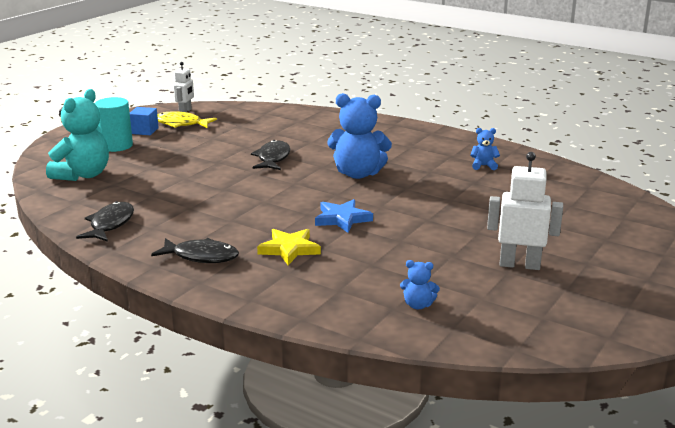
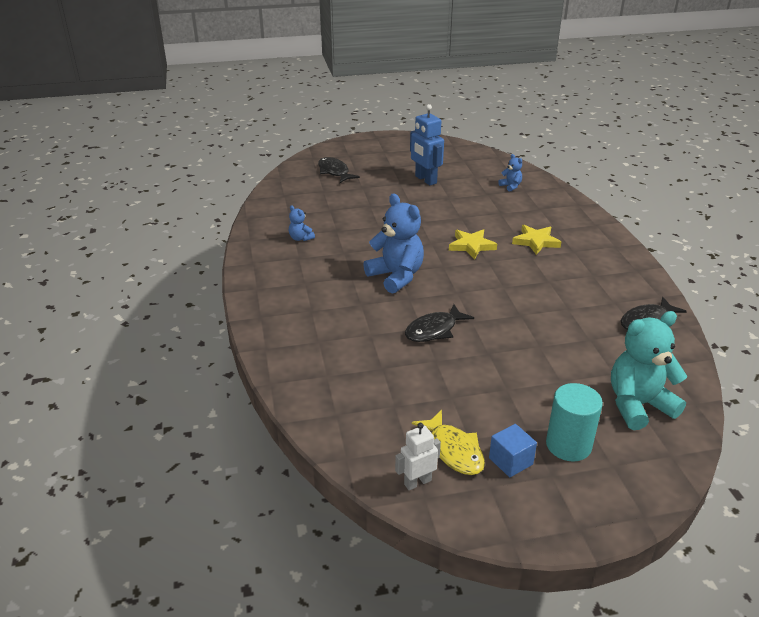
camera: 135 degrees left, 10 degrees up
black fish [151,238,239,263] -> black fish moved to [318,157,360,183]
blue star [315,199,373,233] -> yellow star [449,229,497,259]
white robot [487,152,563,270] -> blue robot [410,104,444,185]

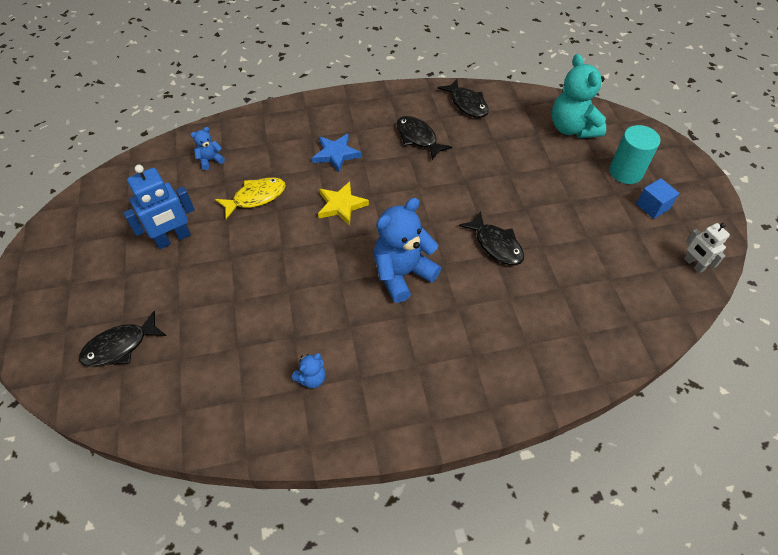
camera: 90 degrees left, 20 degrees up
yellow fish [412,410,485,475] -> yellow fish moved to [215,177,286,219]
yellow star [512,225,561,255] -> blue star [312,134,361,172]
none -> black fish [396,116,452,160]

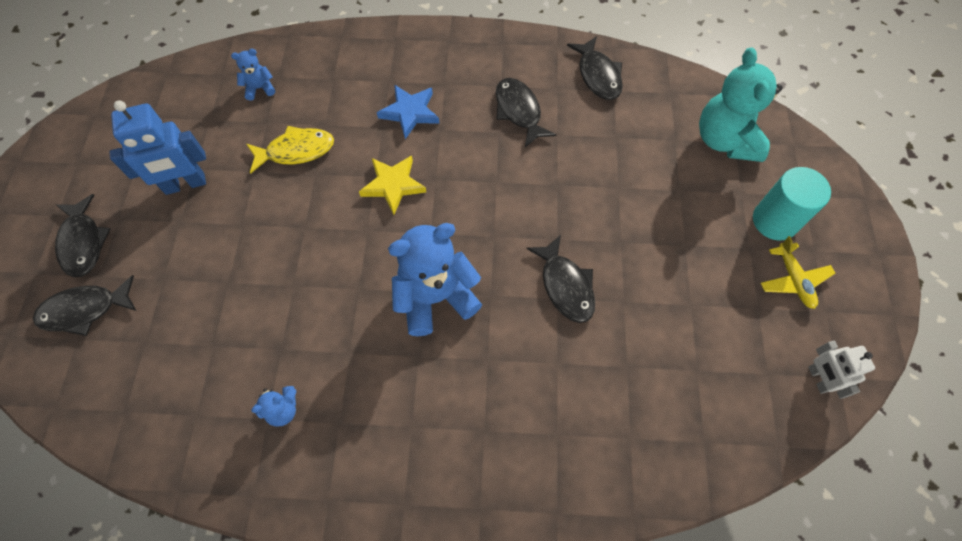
camera: 15 degrees right, 10 degrees up
blue cube [636,178,679,219] -> yellow plane [760,236,835,309]
none -> black fish [55,194,110,277]

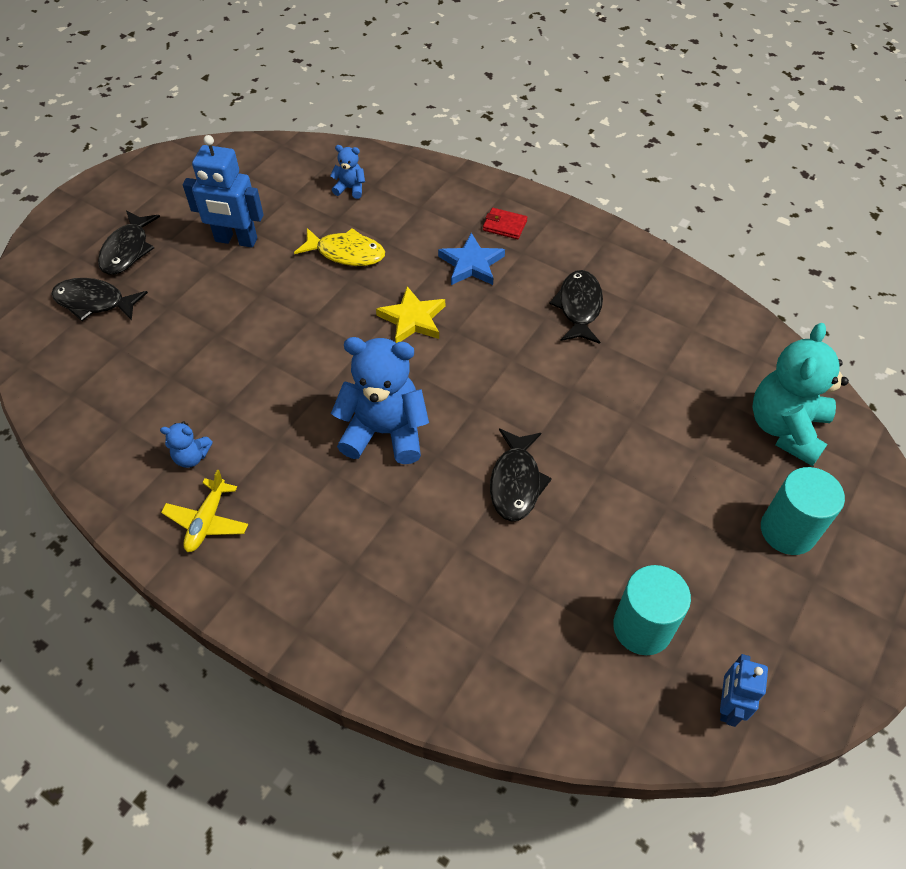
camera: 30 degrees right, 10 degrees down
black fish [567,36,623,100] -> none
yellow plane [760,236,835,309] -> yellow plane moved to [161,470,248,552]
white robot [808,341,875,399] -> blue robot [720,654,768,727]
none -> red wallet [483,208,527,239]
none -> turquoise cylinder [613,565,691,655]

